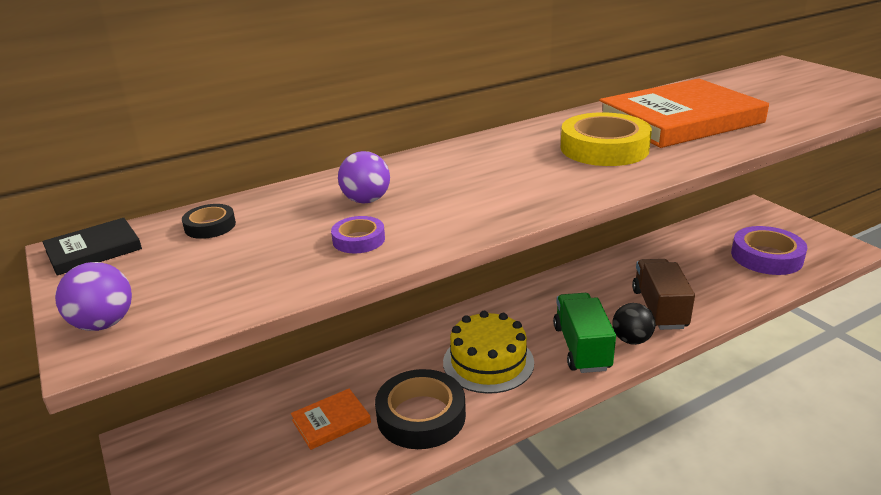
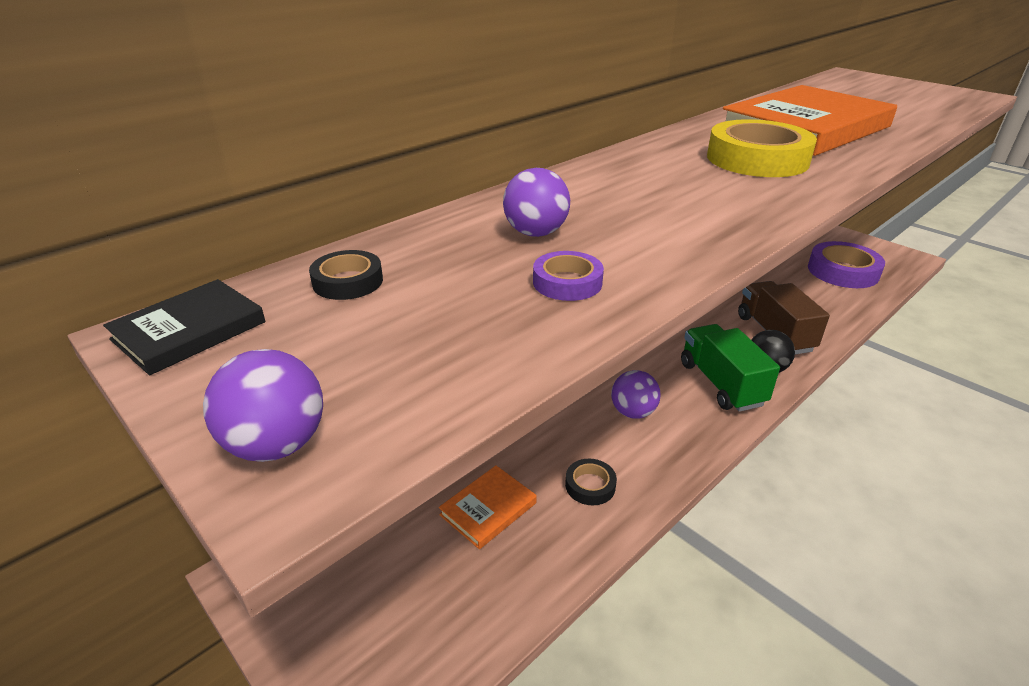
camera: 15 degrees left, 5 degrees up
black tape [375,369,466,449] -> black tape [565,459,617,505], size x0.48
yellow cake [443,311,534,394] -> purple ball [611,370,661,419]

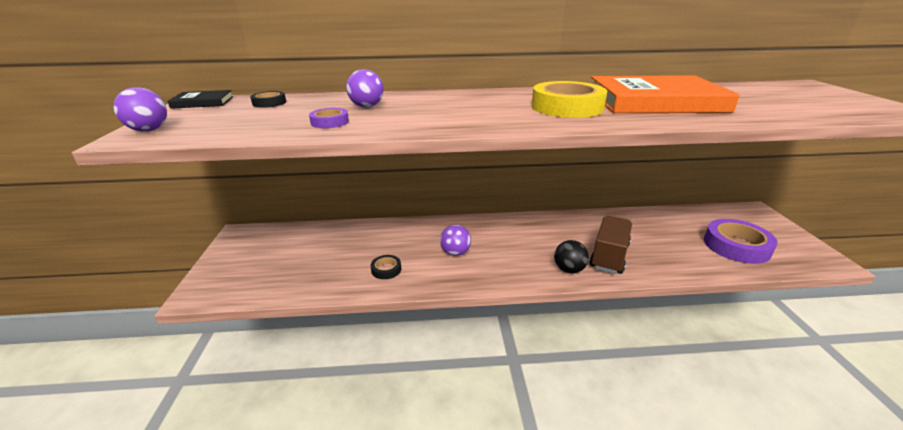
camera: 40 degrees right, 5 degrees down
orange book [439,465,537,549] -> none
green truck [681,324,780,412] -> none

